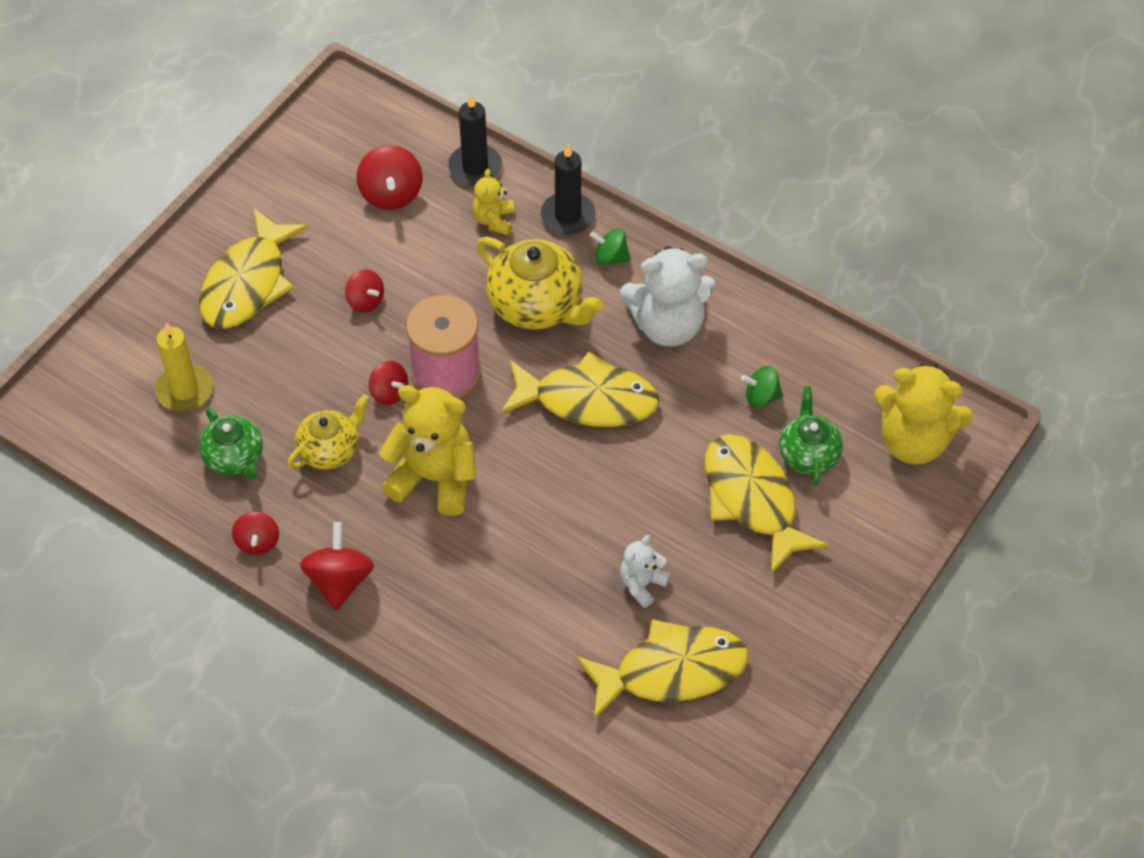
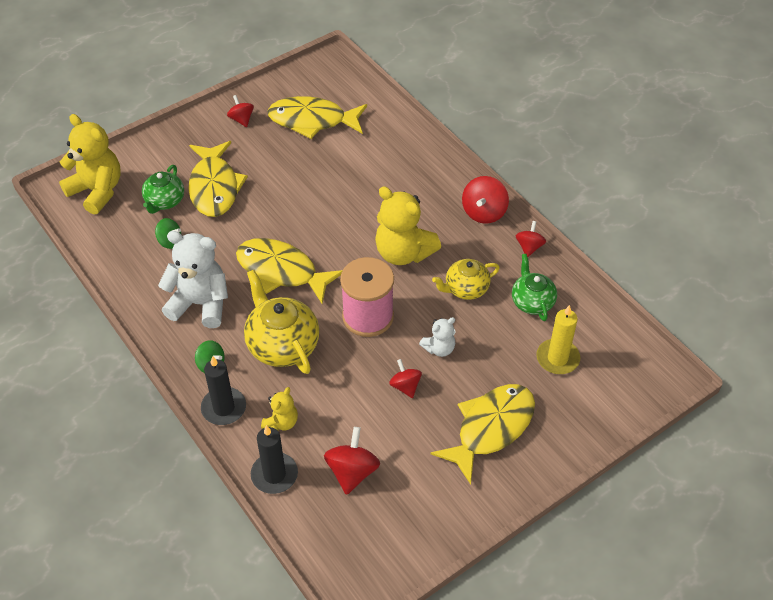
camera: 160 degrees left, 5 degrees down
red spinning top [369,361,408,405] -> red spinning top moved to [227,95,254,127]
white teddy bear [620,535,670,608] -> white teddy bear moved to [419,317,456,357]

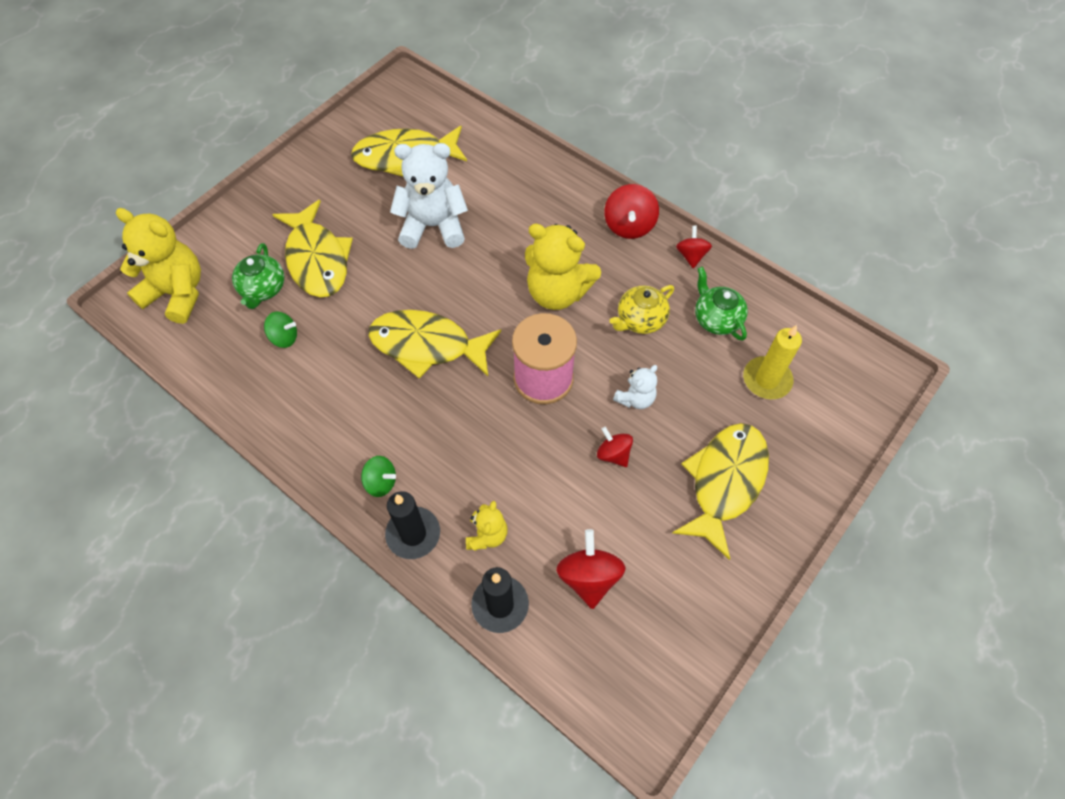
camera: 15 degrees left, 10 degrees up
white teddy bear [158,231,228,328] -> white teddy bear moved to [390,143,468,249]
red spinning top [227,95,254,127] -> none
yellow teapot [244,270,319,374] -> none

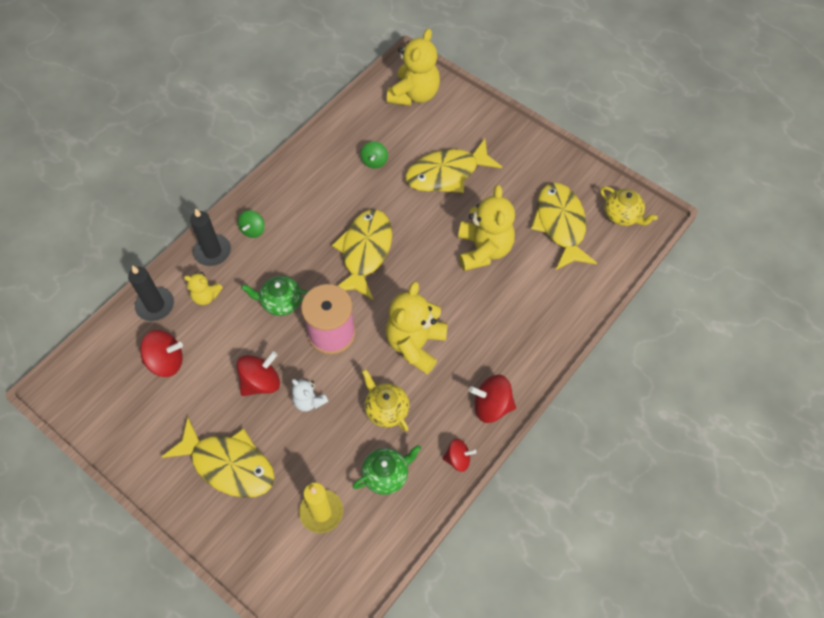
camera: 90 degrees right, 0 degrees up
green teapot [232,243,284,309] -> green teapot moved to [241,276,308,316]
white teddy bear [390,143,468,249] -> yellow teddy bear [458,185,515,271]
red spinning top [597,427,633,467] -> red spinning top [237,351,280,396], size x1.56
none -> yellow teapot [600,186,658,226]

